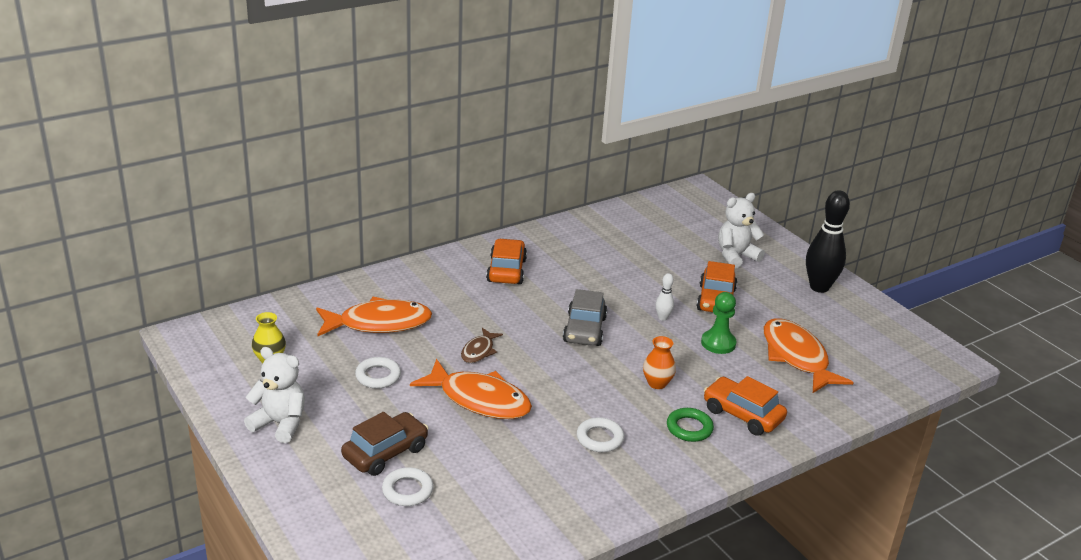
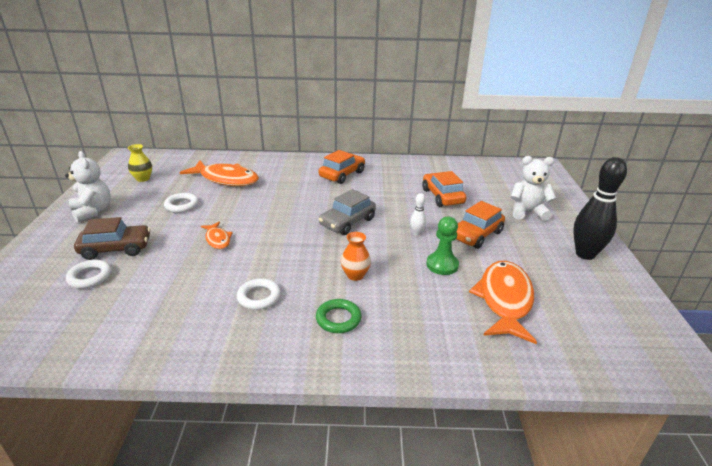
camera: 35 degrees right, 0 degrees up
orange fish [410,359,532,419] -> orange fish [201,221,233,249], size x0.51
brown fish [461,328,503,363] -> none
orange car [704,376,787,436] -> orange car moved to [422,171,467,207]

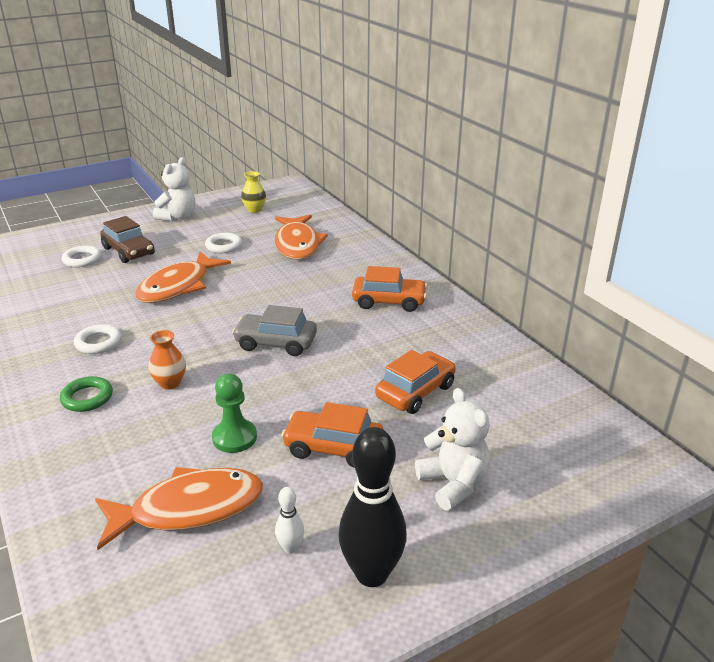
camera: 60 degrees right, 0 degrees up
orange fish [201,221,233,249] -> orange fish [135,251,231,303], size x1.96
white bowling pin [410,193,426,236] -> white bowling pin moved to [275,487,304,554]

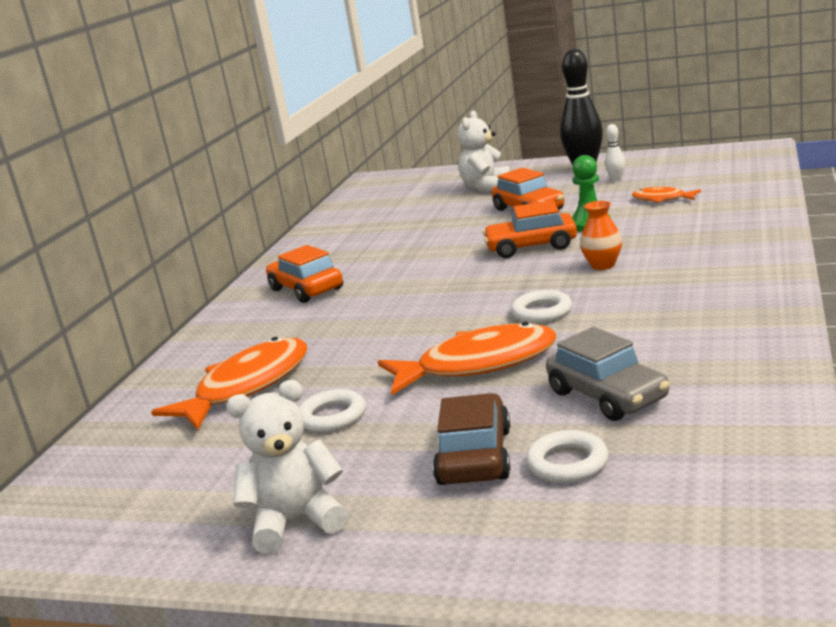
camera: 130 degrees left, 10 degrees down
green ring [60,376,113,412] -> none
white ring [74,324,121,354] -> white ring moved to [511,290,572,323]
orange fish [95,467,263,550] -> orange fish [632,187,701,203], size x0.51
grey car [232,305,317,356] -> grey car moved to [546,327,670,421]
yellow vase [241,171,266,213] -> none
orange car [375,350,456,414] -> orange car moved to [483,200,577,258]

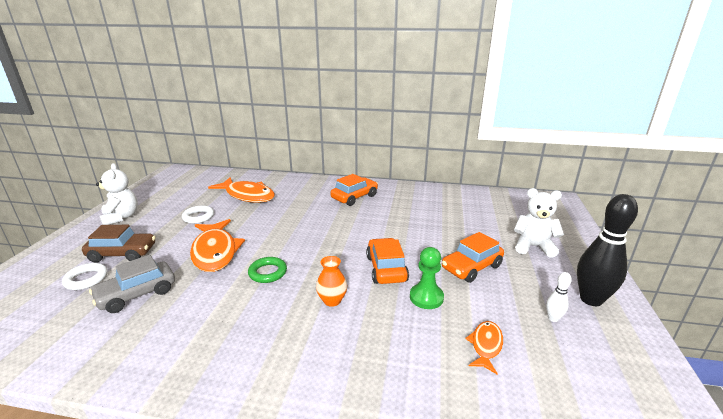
camera: 80 degrees right, 5 degrees up
white ring [511,290,572,323] -> green ring [248,257,287,283]

